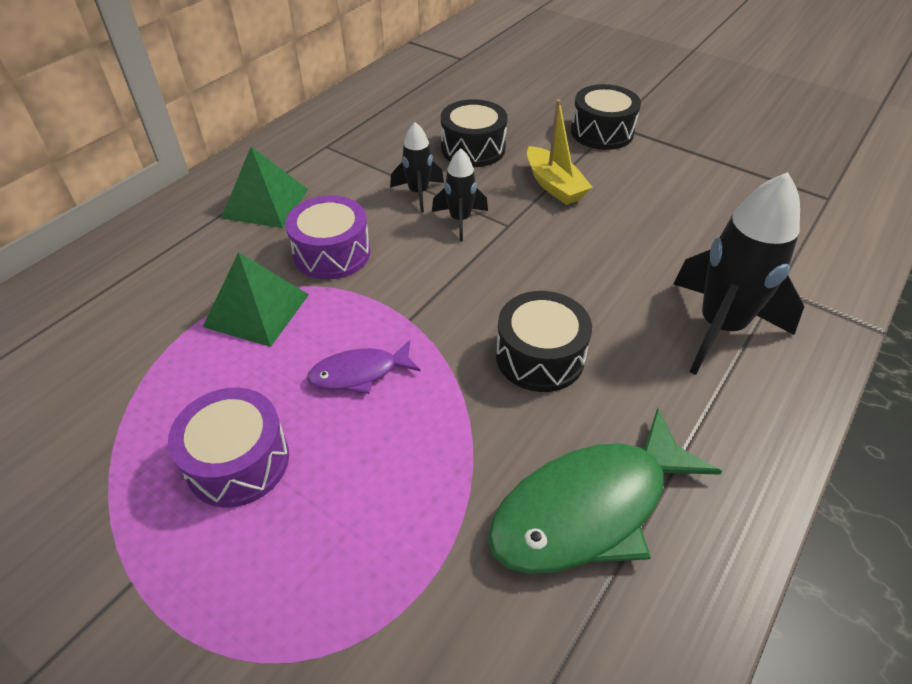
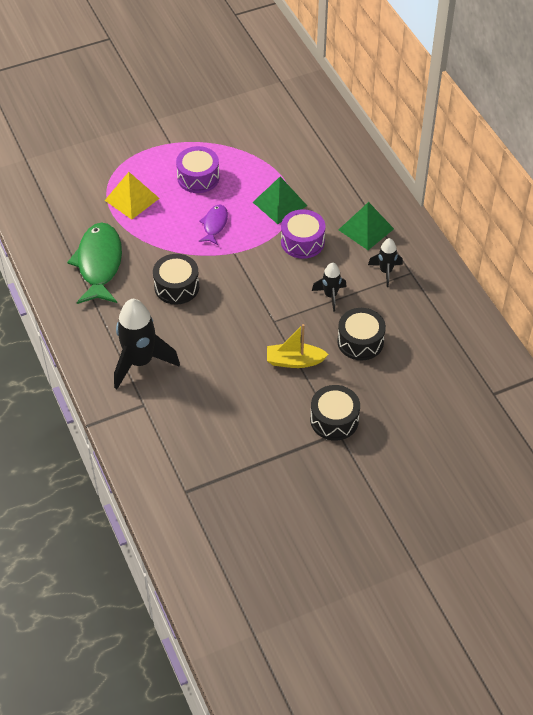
camera: 120 degrees right, 5 degrees up
black rocket [432,148,488,242] -> black rocket moved to [368,238,403,287]
none -> yellow pyramid [105,172,160,220]

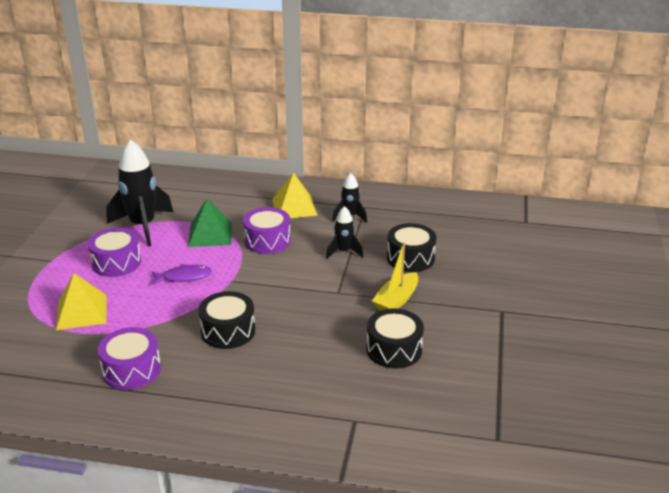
camera: 55 degrees left, 20 degrees down
green fish [67,222,122,304] -> purple drum [98,327,161,390]
black rocket [114,299,180,389] -> black rocket moved to [106,139,173,246]
purple fish [198,205,228,245] -> purple fish turned 120 degrees clockwise [151,264,212,285]
black drum [310,385,360,441] -> black drum moved to [366,308,424,368]
green pyramid [339,202,394,250] -> yellow pyramid [272,172,318,218]

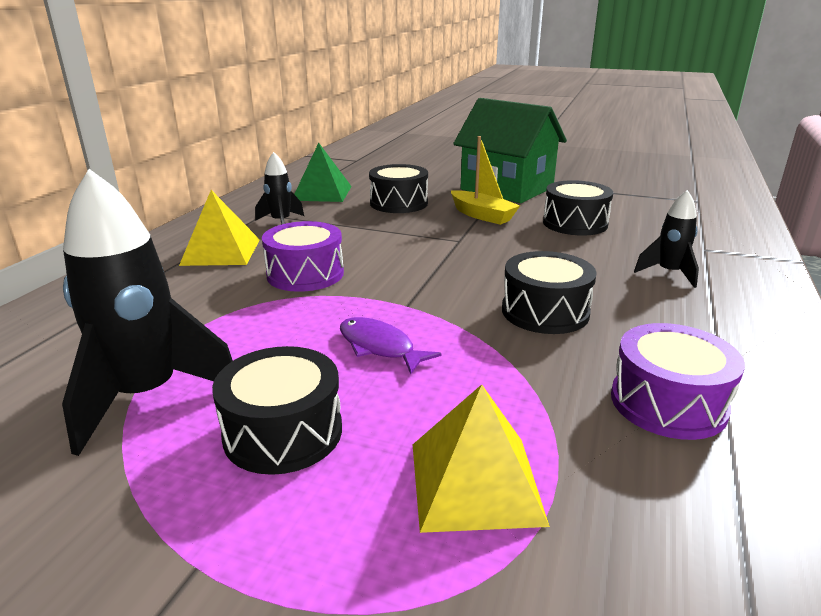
camera: 80 degrees left, 5 degrees down
purple drum [88,228,141,277] -> black drum [212,346,342,475]
purple fish [151,264,212,285] -> purple fish turned 45 degrees counterclockwise [340,317,442,374]
green pyramid [188,199,232,247] -> green pyramid moved to [294,143,352,202]
black rocket [326,206,364,259] -> black rocket moved to [634,190,699,288]
none -> green house [453,98,567,203]

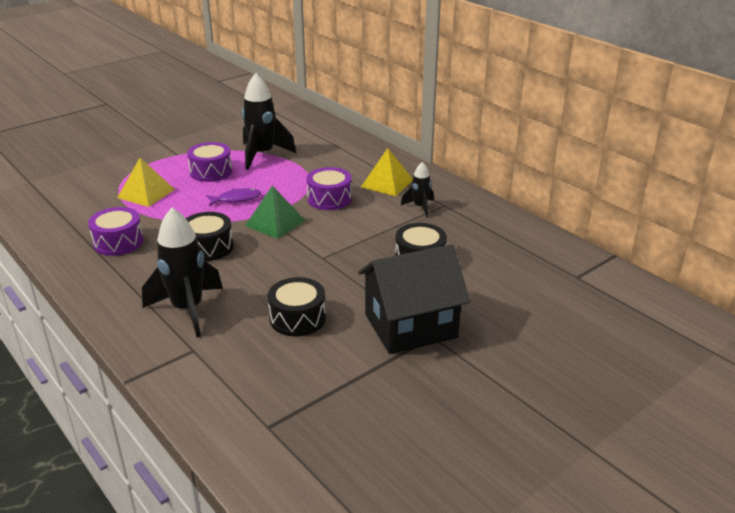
camera: 120 degrees right, 5 degrees up
black drum [212,346,342,475] -> purple drum [187,142,232,182]
green pyramid [294,143,352,202] -> green pyramid moved to [245,185,305,239]
yellow boat [451,136,520,225] -> none
green house [453,98,567,203] -> black house [358,244,470,354]
black rocket [634,190,699,288] -> black rocket [142,208,223,337], size x1.89

